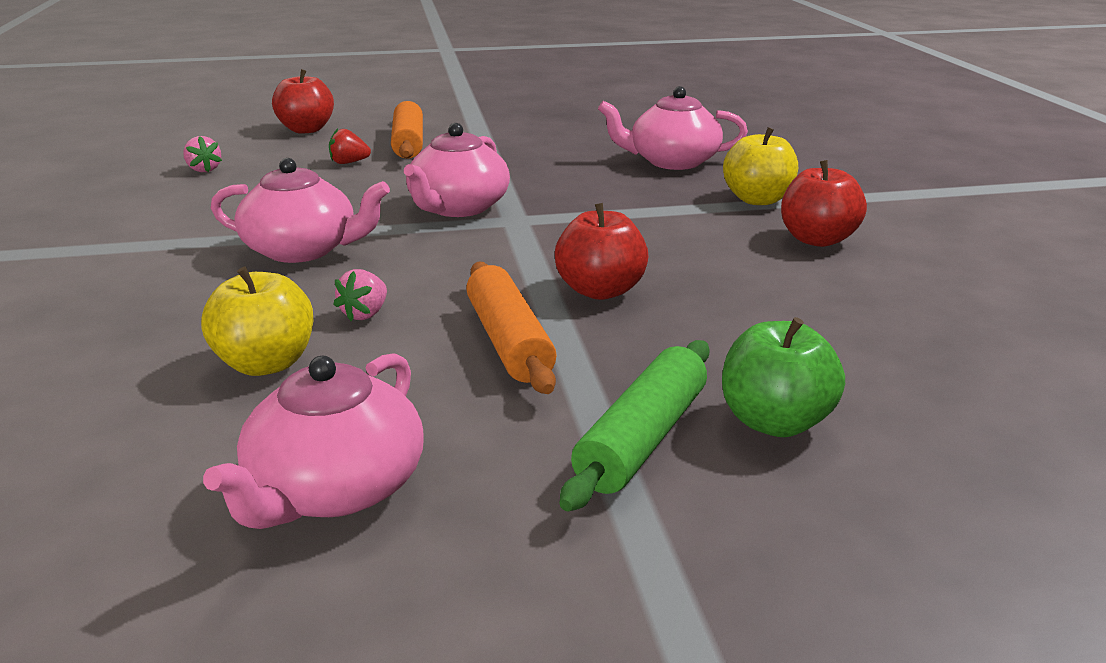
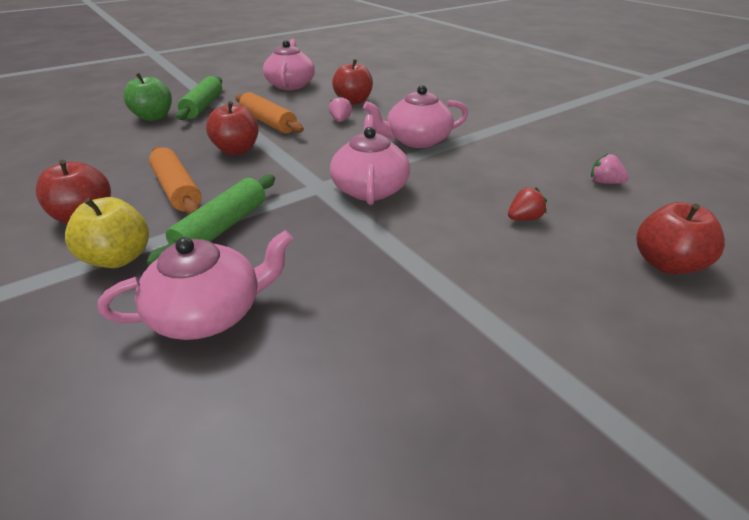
camera: 155 degrees right, 10 degrees up
yellow apple [201,266,313,376] -> red apple [332,59,373,105]
orange rolling pin [391,101,423,159] -> orange rolling pin moved to [149,146,201,215]
none -> green rolling pin [147,175,275,266]

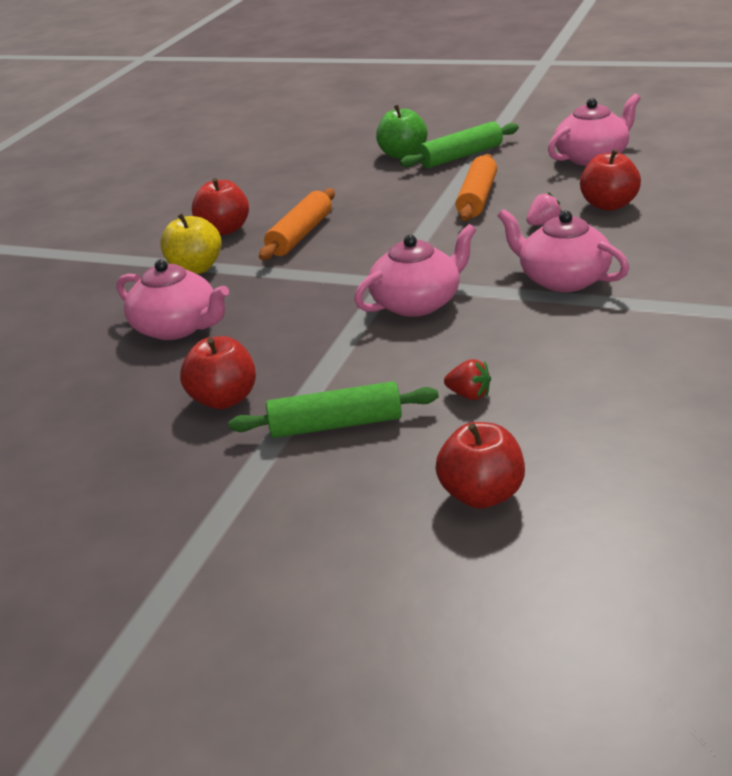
camera: 60 degrees right, 5 degrees down
green rolling pin [147,175,275,266] -> green rolling pin moved to [228,381,439,438]
red apple [206,101,259,155] -> red apple moved to [180,336,256,409]
pink strawberry [591,153,629,184] -> none

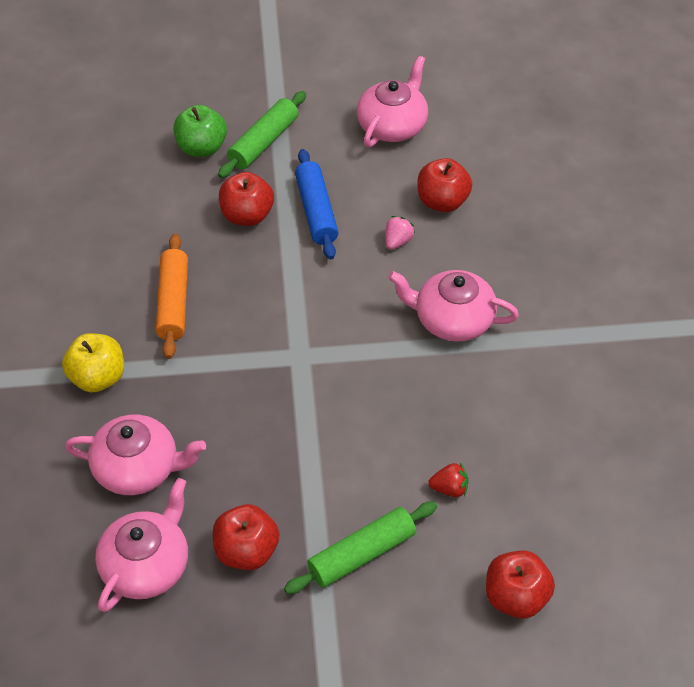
camera: 30 degrees left, 20 degrees up
red apple [192,178,249,235] -> red apple moved to [219,172,274,226]
pink teapot [354,224,476,317] -> pink teapot moved to [95,478,188,612]
orange rolling pin [456,154,497,221] -> blue rolling pin [295,149,339,259]

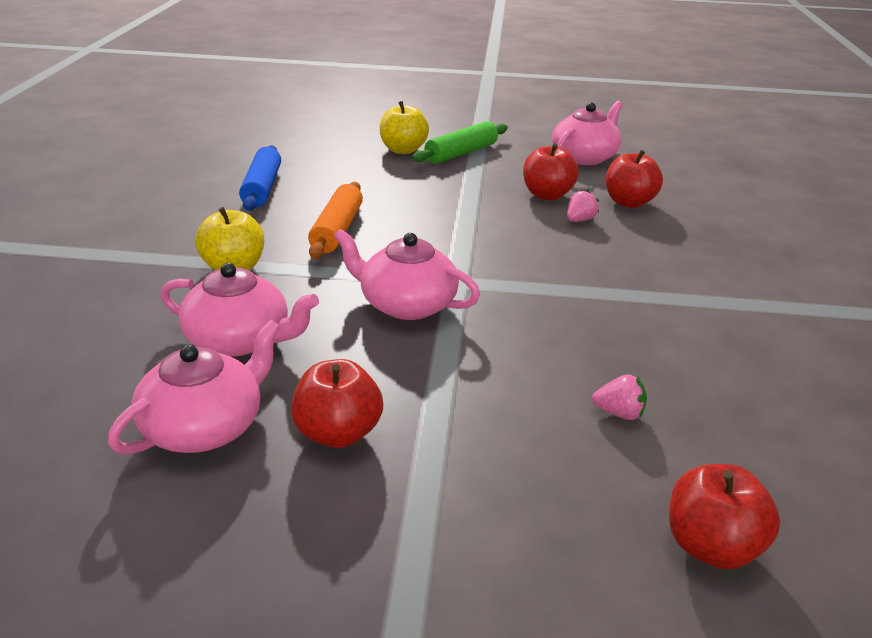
camera: 10 degrees right, 20 degrees down
green apple [173,105,227,157] -> yellow apple [380,101,429,154]
red apple [219,172,274,226] -> red apple moved to [523,143,579,200]
green rolling pin [284,501,437,594] -> none
blue rolling pin [295,149,339,259] -> blue rolling pin moved to [239,145,281,211]
pink teapot [388,270,519,342] -> pink teapot moved to [334,229,480,320]
red strawberry [428,463,468,497] -> pink strawberry [592,374,647,420]

